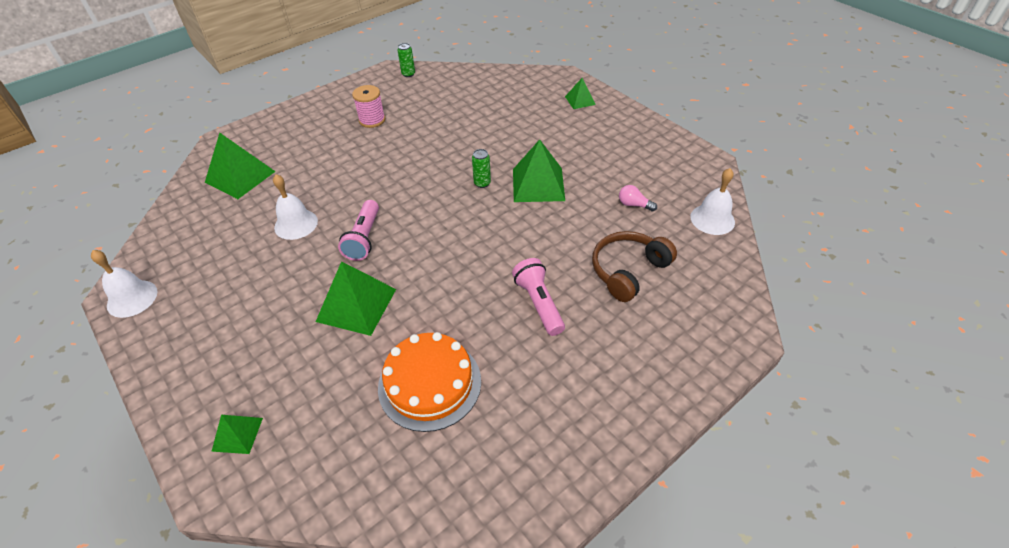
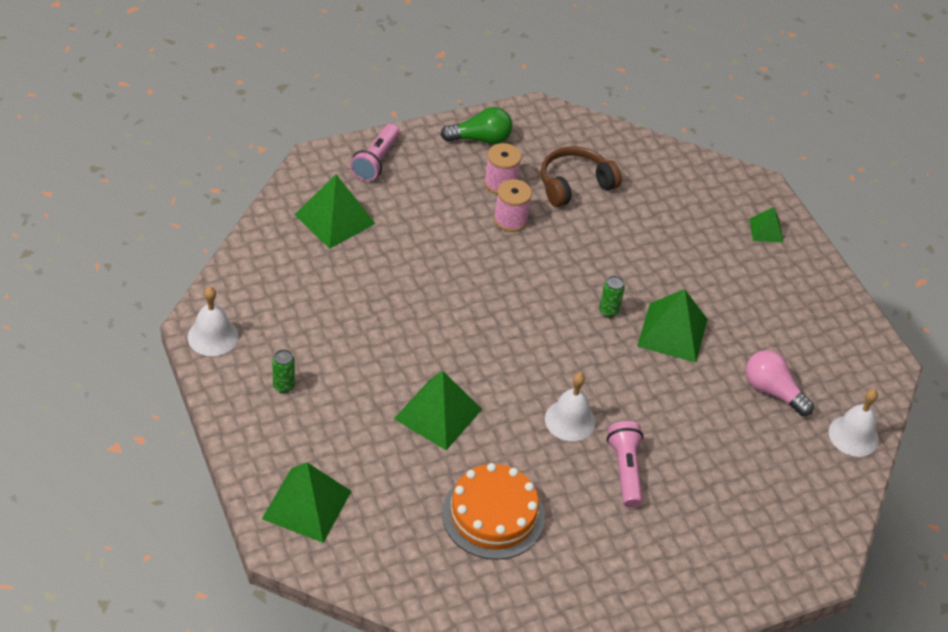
camera: 10 degrees right, 0 degrees up
green pyramid [211,415,263,454] -> green pyramid [262,463,352,543], size x1.83
white bell [273,174,318,240] -> white bell moved to [545,372,596,441]
pink flashlight [338,200,379,261] -> pink flashlight moved to [350,124,400,181]
green can [398,43,415,77] -> green can moved to [272,350,295,393]
brown headphones [592,231,677,302] -> brown headphones moved to [541,146,622,207]
pink light bulb [619,185,657,212] -> pink light bulb [746,350,814,416], size x1.71
none -> green light bulb [441,107,512,144]
none -> pink spool [494,179,532,232]

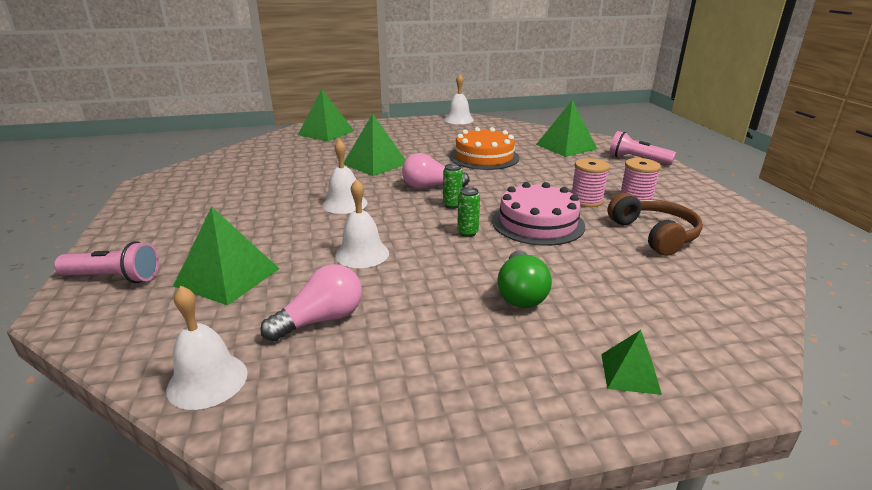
camera: 105 degrees right, 20 degrees down
green can [272,350,295,393] -> green can moved to [443,163,463,209]
green light bulb [441,107,512,144] -> green light bulb moved to [497,250,552,308]
orange cake [442,463,545,560] -> orange cake moved to [450,127,520,170]
pink flashlight [607,421,643,508] -> pink flashlight moved to [54,241,159,283]
green pyramid [637,289,708,363] -> green pyramid moved to [173,206,279,305]
none -> white bell [335,179,389,268]
none -> pink light bulb [402,153,470,189]
none -> pink cake [492,182,585,246]

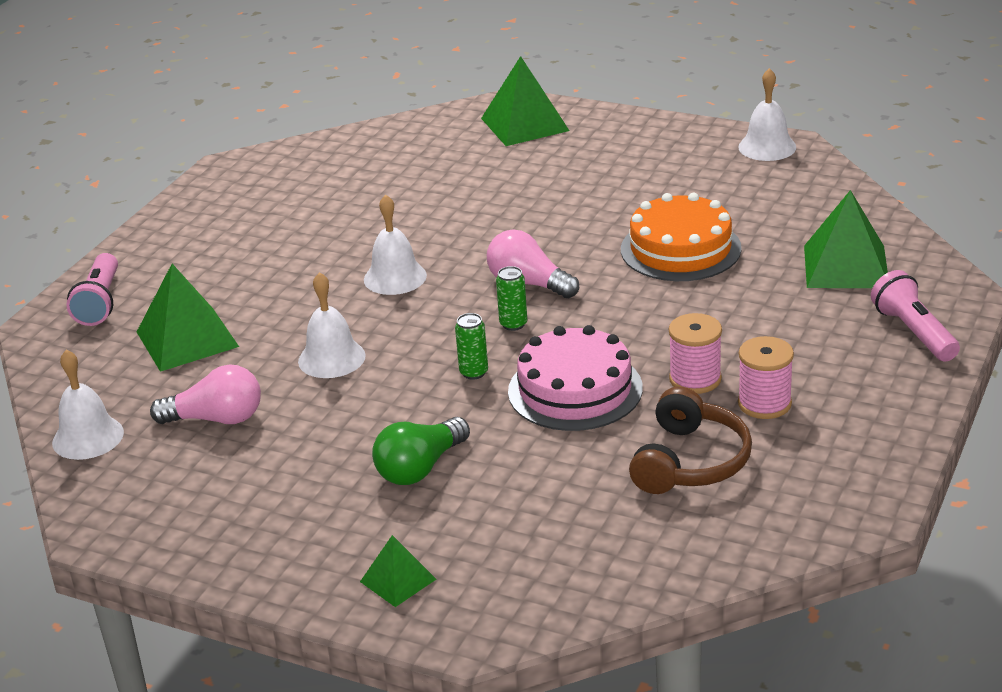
camera: 40 degrees right, 5 degrees up
pink flashlight [54,241,159,283] -> pink flashlight turned 45 degrees clockwise [66,253,118,326]
green pyramid [344,113,406,176] -> none

